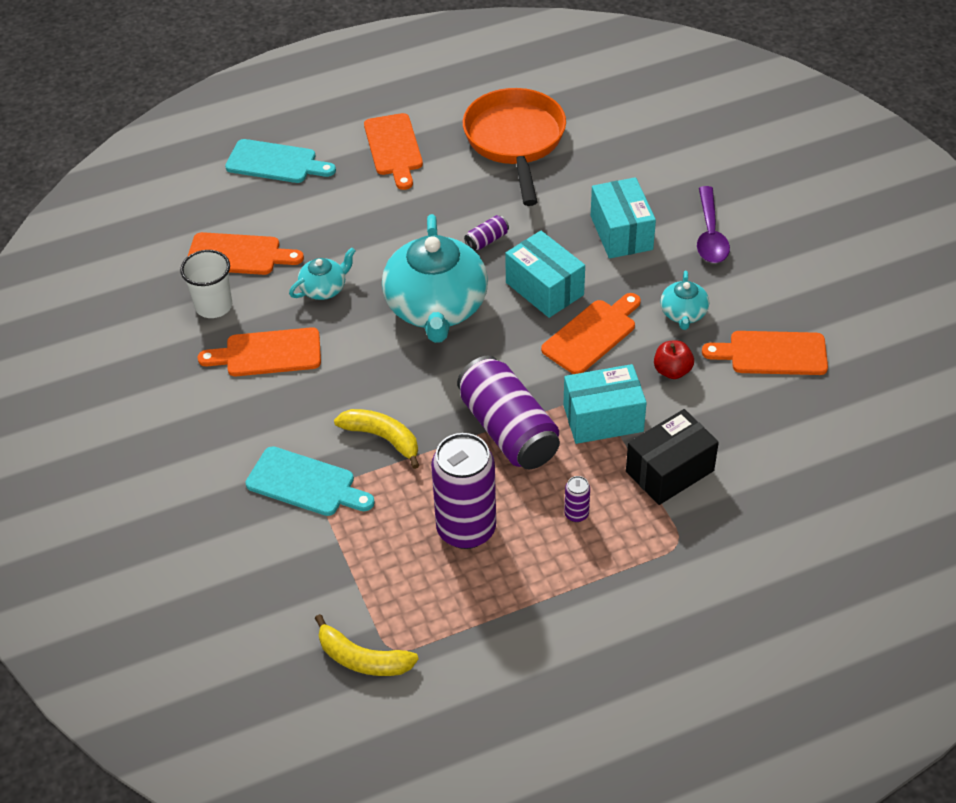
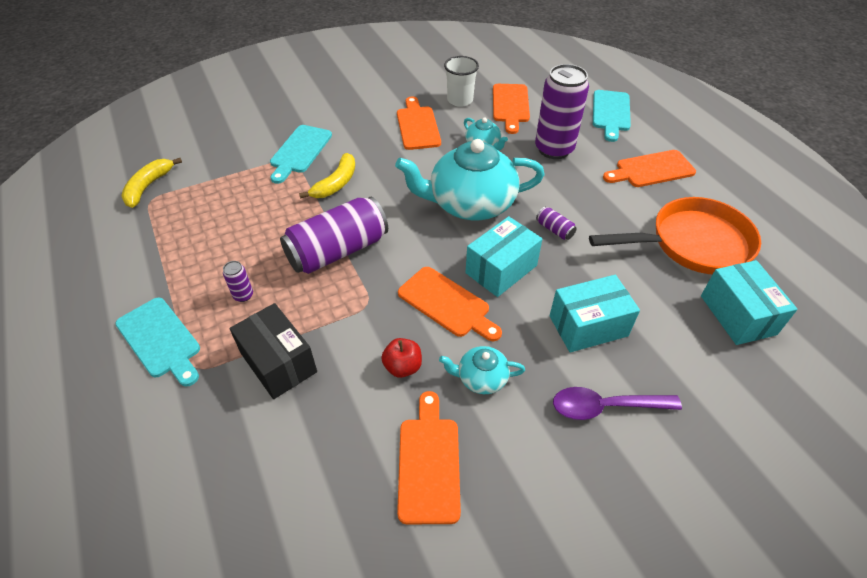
camera: 85 degrees right, 0 degrees up
purple can [431,433,496,549] -> purple can moved to [535,64,589,159]
turquoise box [563,364,647,444] -> turquoise box moved to [701,260,798,345]
none -> turquoise cutting board [115,297,200,387]

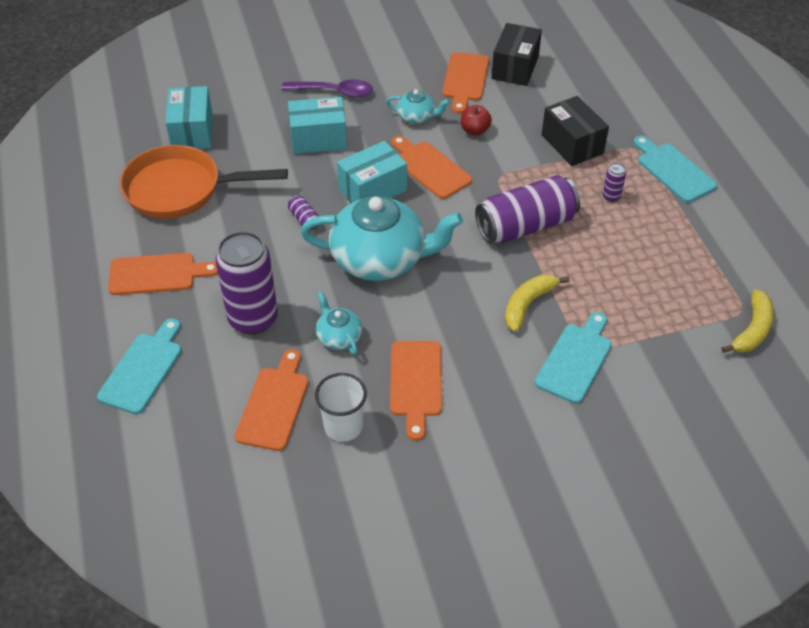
camera: 170 degrees left, 0 degrees up
none -> black box [491,23,542,86]

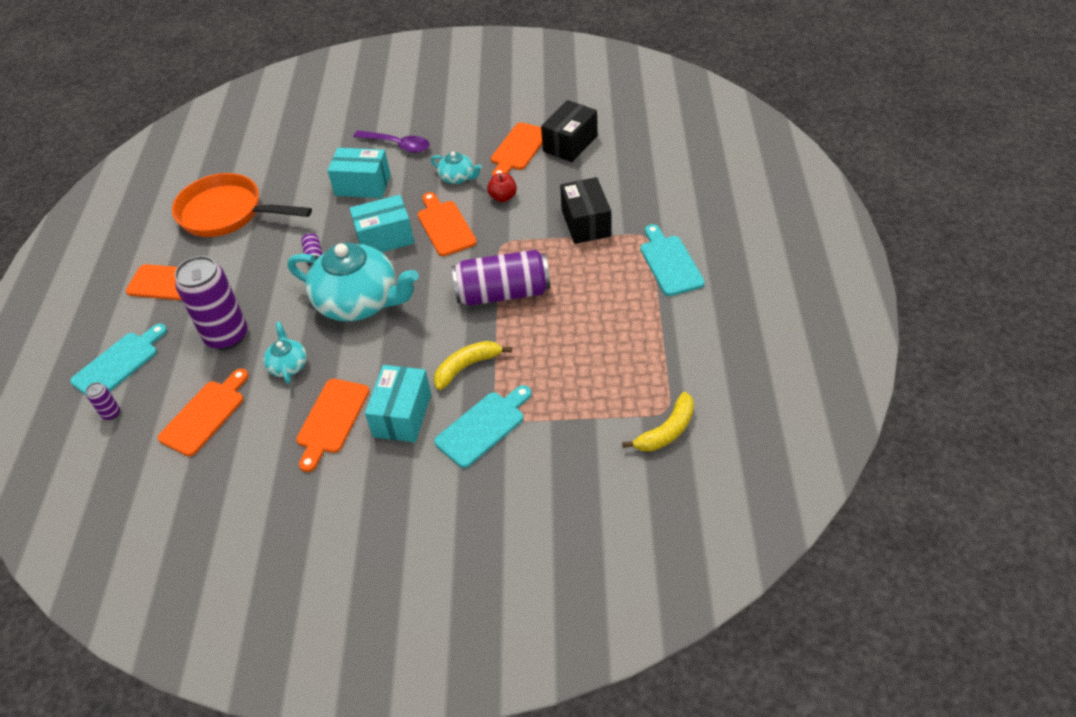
camera: 20 degrees right, 0 degrees up
turquoise box [166,86,213,149] -> turquoise box moved to [365,365,431,442]
white cup [315,373,367,442] -> none
purple can [603,163,626,202] -> purple can moved to [86,382,120,420]

